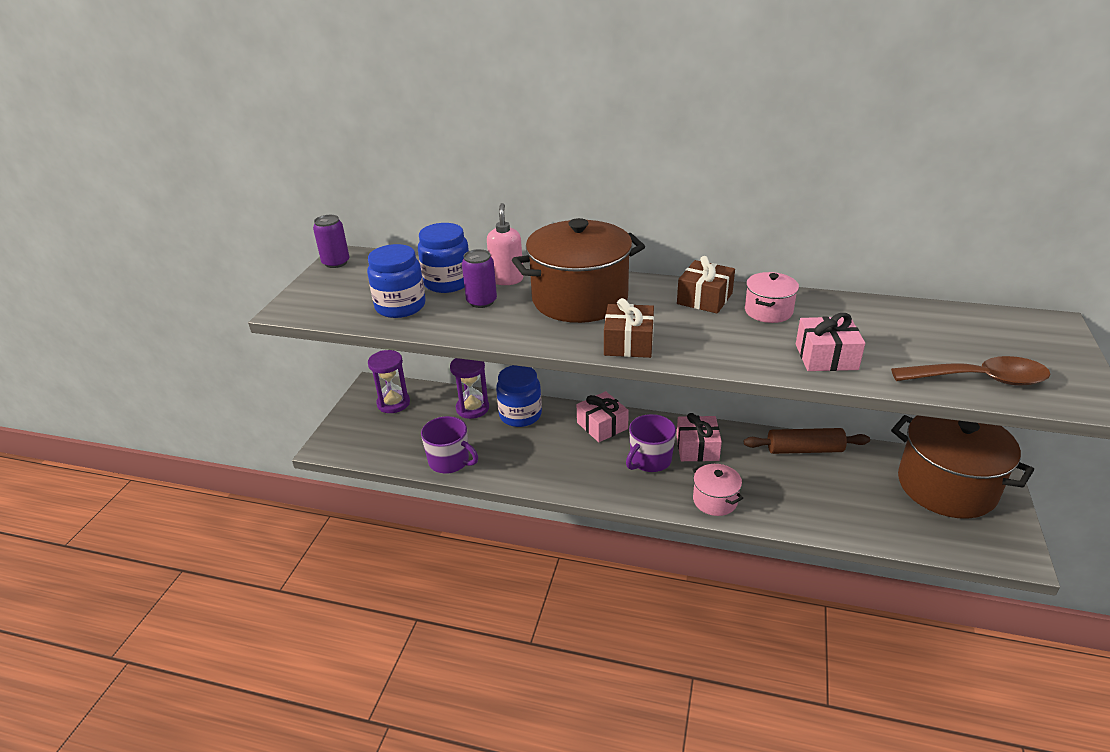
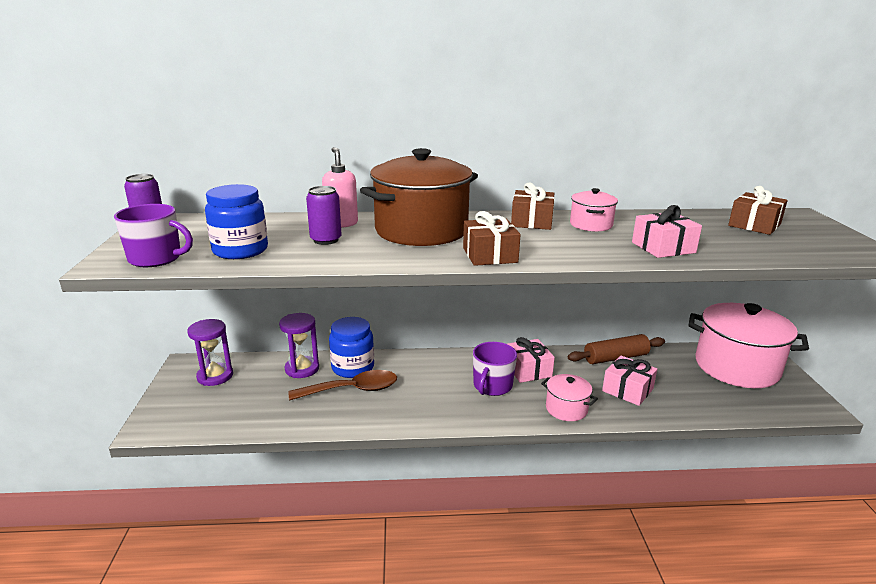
camera: 20 degrees left, 10 degrees down
blue jar [418,223,469,293] -> none
purple mug [421,416,478,474] -> purple mug moved to [114,204,193,267]
pink gift [577,391,629,442] -> pink gift moved to [602,356,657,406]
brown spoon [891,356,1051,385] -> brown spoon moved to [288,370,397,400]
brown pot [891,415,1034,519] -> pink pot [689,303,809,388]
none -> brown gift [728,186,788,235]

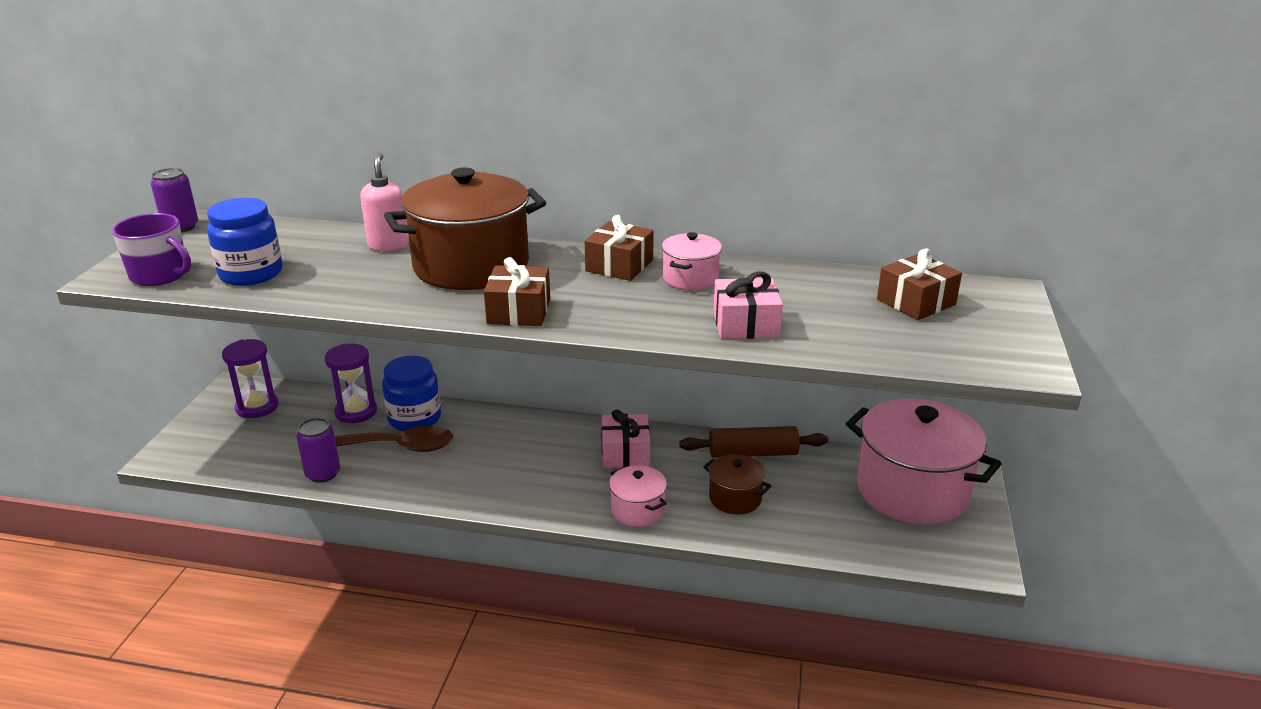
camera: 15 degrees right, 5 degrees up
purple can [306,186,342,245] -> purple can moved to [296,418,340,483]
purple mug [473,342,517,396] -> none
pink gift [602,356,657,406] -> brown pot [703,454,771,515]

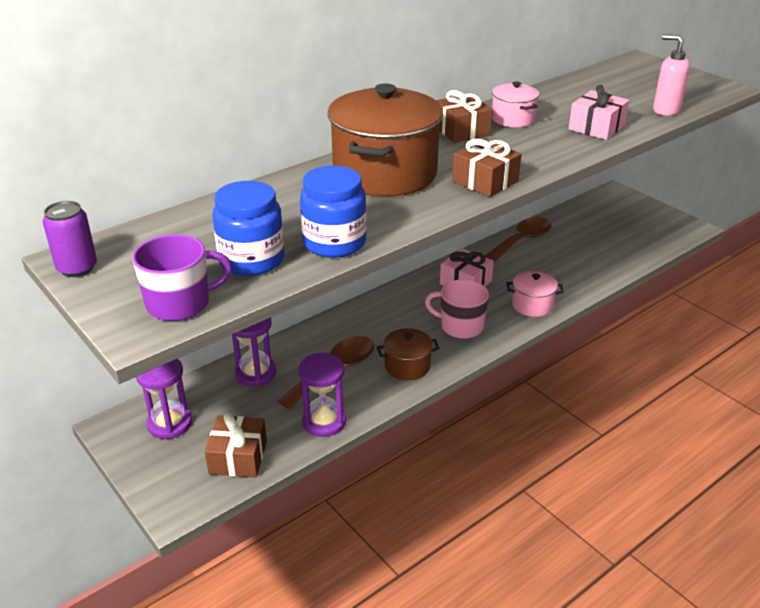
camera: 50 degrees left, 5 degrees up
purple can [296,418,340,483] -> purple hourglass [298,352,346,437]
pink soap dispenser [360,153,408,252] -> pink soap dispenser moved to [653,35,690,115]
blue jar [382,356,441,431] -> blue jar moved to [300,166,367,258]
brown rolling pin [679,426,828,458] -> brown spoon [485,217,551,262]
brown pot [703,454,771,515] -> brown pot moved to [377,328,439,381]
pink pot [846,399,1001,525] -> none
brown gift [877,249,962,320] -> brown gift moved to [205,413,267,478]
none -> pink mug [425,279,489,339]

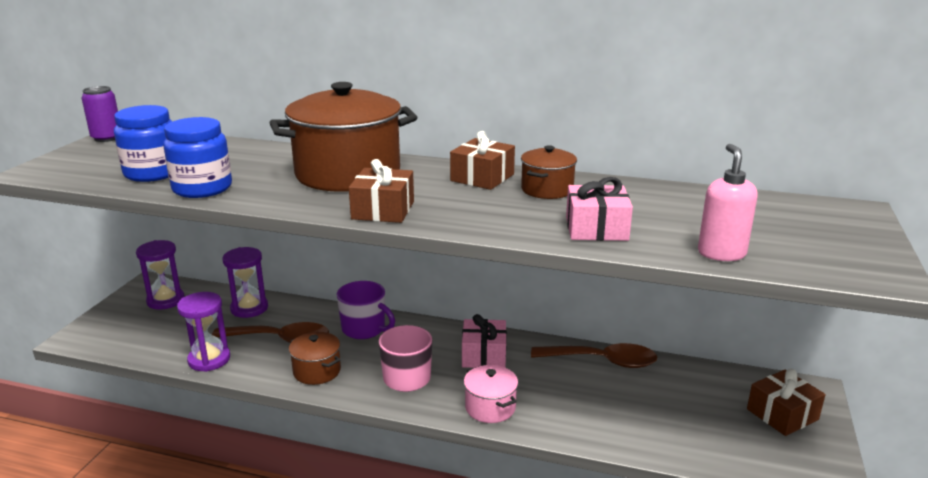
camera: 55 degrees right, 10 degrees down
purple mug [132,234,232,321] -> purple mug moved to [337,281,395,339]
brown gift [205,413,267,478] -> brown gift moved to [747,369,825,436]
pink pot [492,82,540,127] -> brown pot [521,145,577,199]

